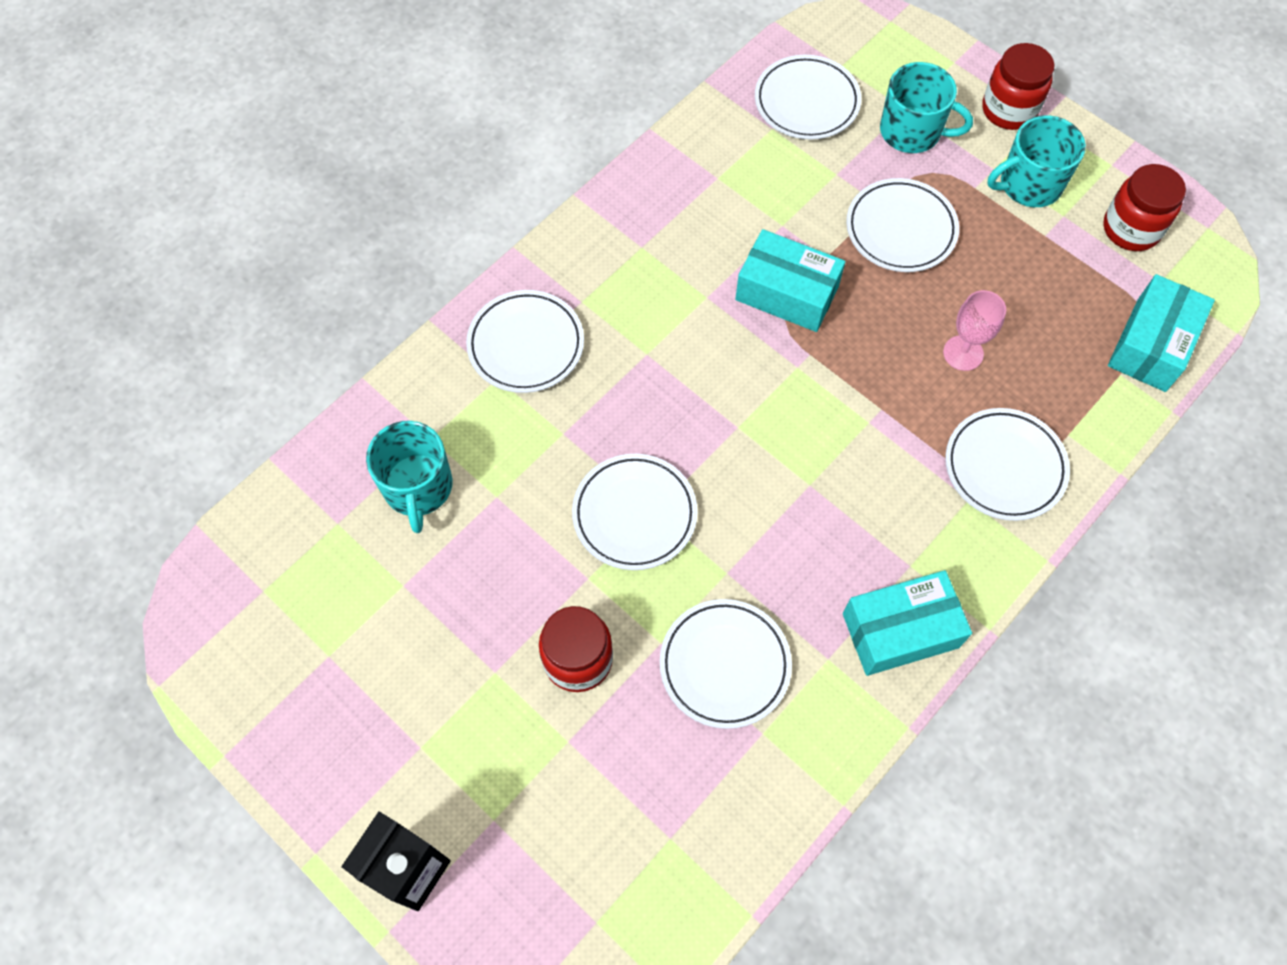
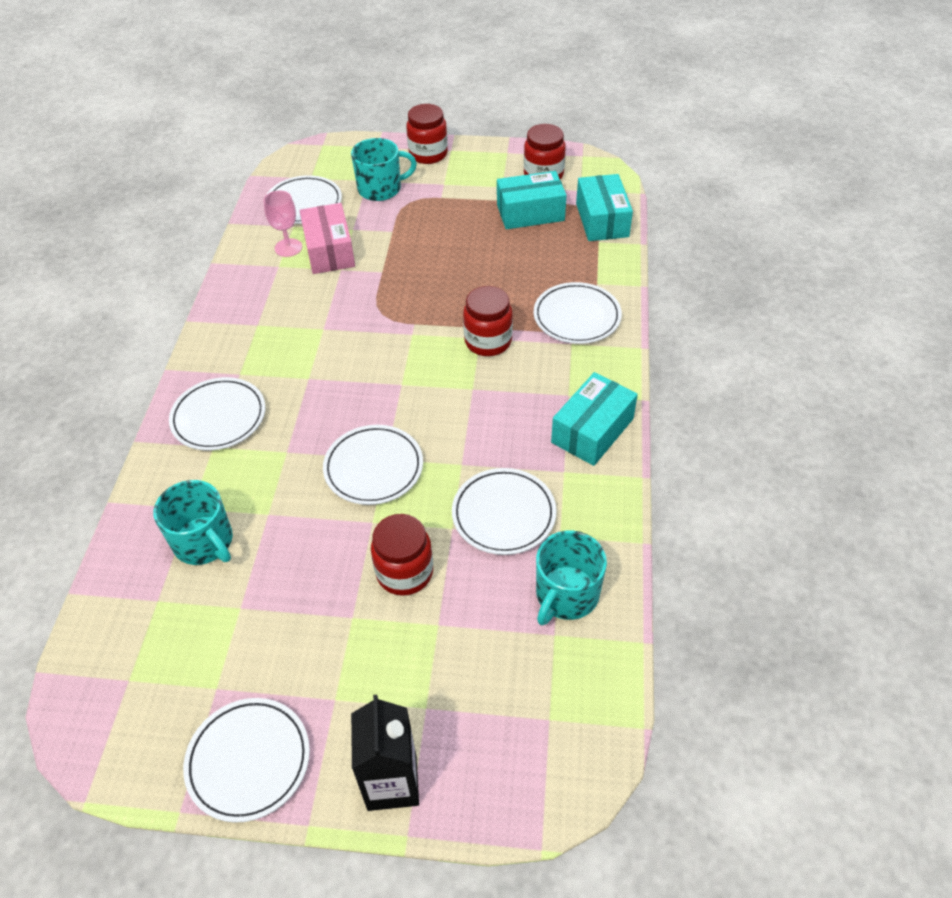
camera: 35 degrees left, 15 degrees down
turquoise box [735,229,845,332] -> turquoise box moved to [497,171,567,229]
white plate [846,178,959,272] -> white plate moved to [183,698,310,823]
pink goblet [943,290,1006,371] -> pink goblet moved to [264,191,302,257]
turquoise mug [987,115,1086,207] -> turquoise mug moved to [536,531,607,625]
none -> pink box [299,203,355,274]
none -> red jar [463,286,513,356]

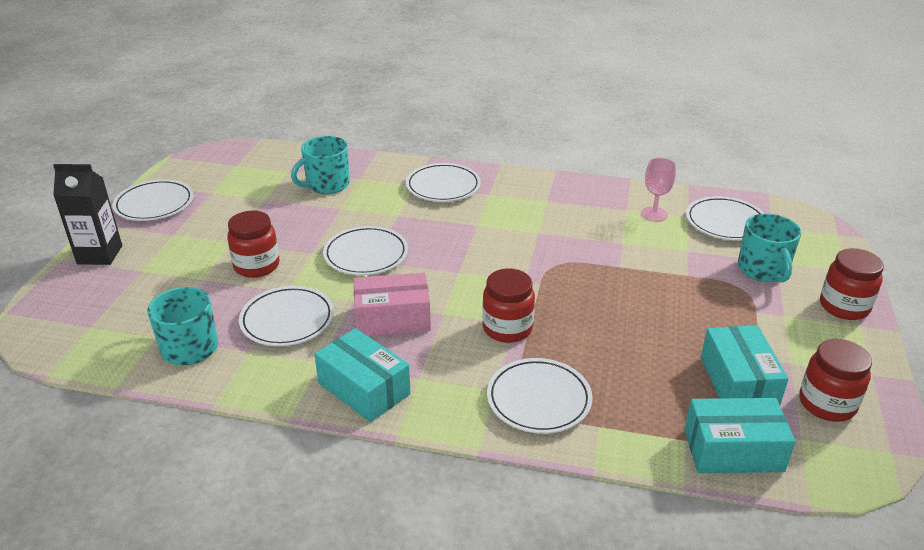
camera: 95 degrees right, 15 degrees down
pink box [299,203,355,274] -> pink box moved to [353,273,431,336]

